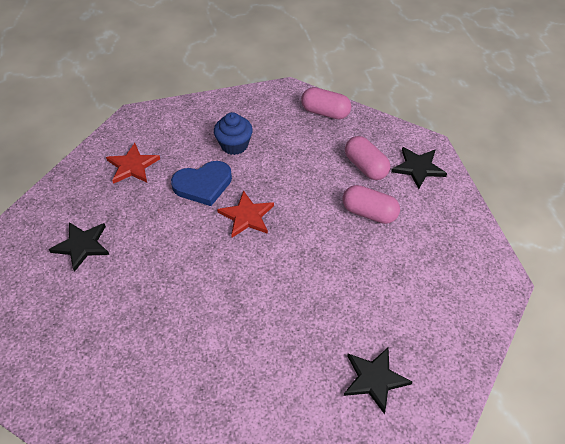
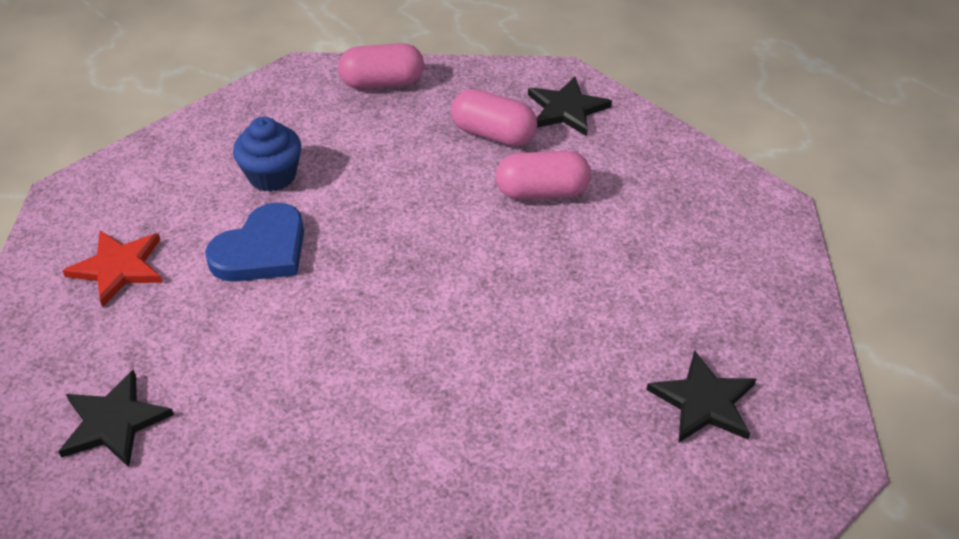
camera: 30 degrees left, 5 degrees down
red star [217,190,274,238] -> none

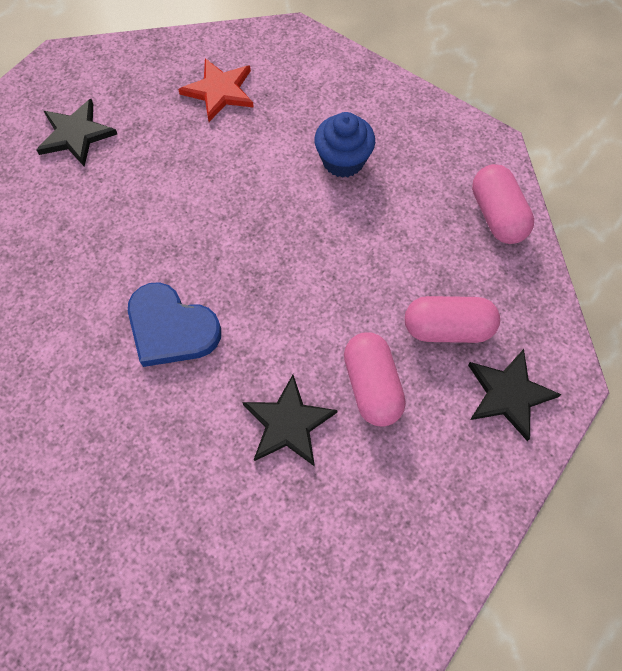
camera: 80 degrees right, 20 degrees up
blue heart [205,202,304,282] -> blue heart moved to [128,282,221,367]
pink capsule [451,89,537,146] -> pink capsule turned 75 degrees clockwise [405,296,500,343]
black star [646,350,756,442] -> black star moved to [242,375,337,466]

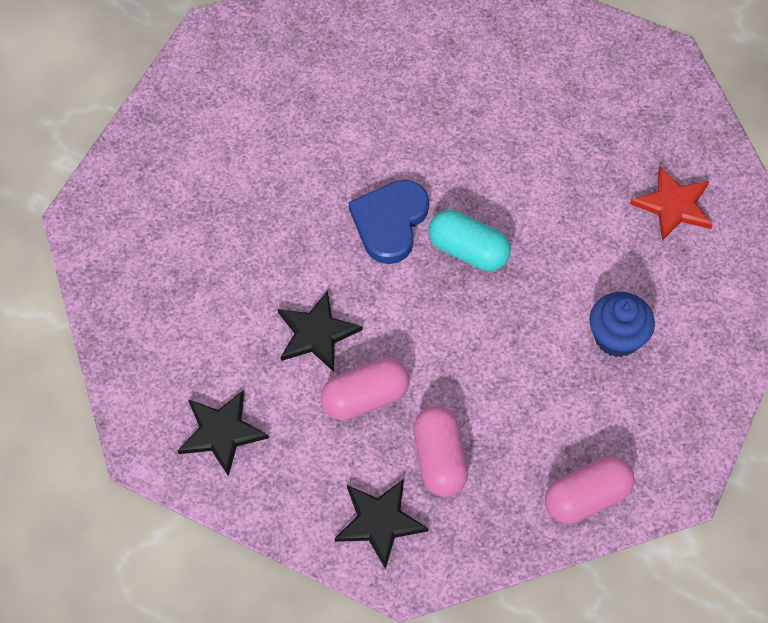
camera: 80 degrees right, 5 degrees down
black star [36,99,117,167] -> black star moved to [178,391,269,477]
none -> turquoise capsule [428,210,511,271]

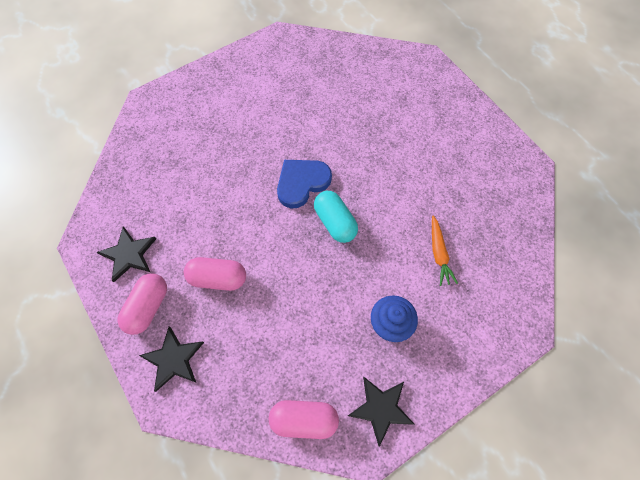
camera: 30 degrees right, 5 degrees up
black star [278,291,363,372] -> black star moved to [348,377,415,447]
pink capsule [414,406,468,497] -> pink capsule moved to [117,273,167,335]
red star [630,167,713,241] -> none
none -> orange carrot [432,215,458,286]

